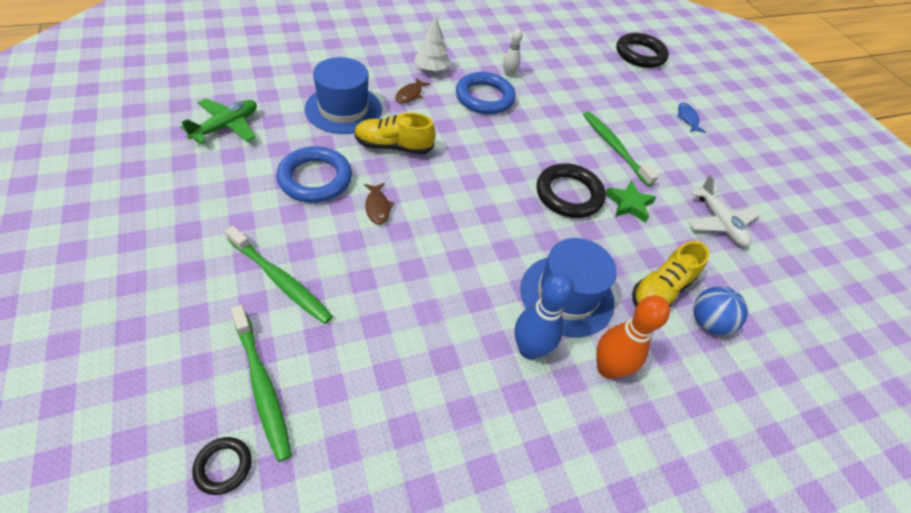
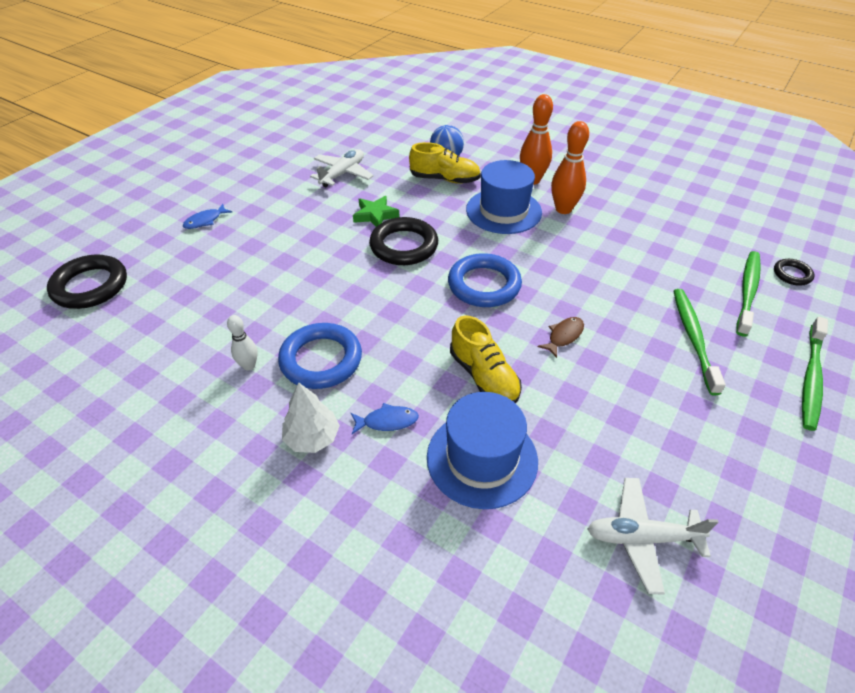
camera: 120 degrees left, 5 degrees down
green plane [181,98,257,144] -> white plane [587,478,719,595]
blue ring [276,146,352,203] -> blue ring moved to [448,253,522,307]
brown fish [395,77,430,104] -> blue fish [351,403,419,434]
blue bowling pin [515,273,574,360] -> orange bowling pin [551,121,589,214]
green toothbrush [583,111,658,186] -> green toothbrush moved to [802,317,828,431]

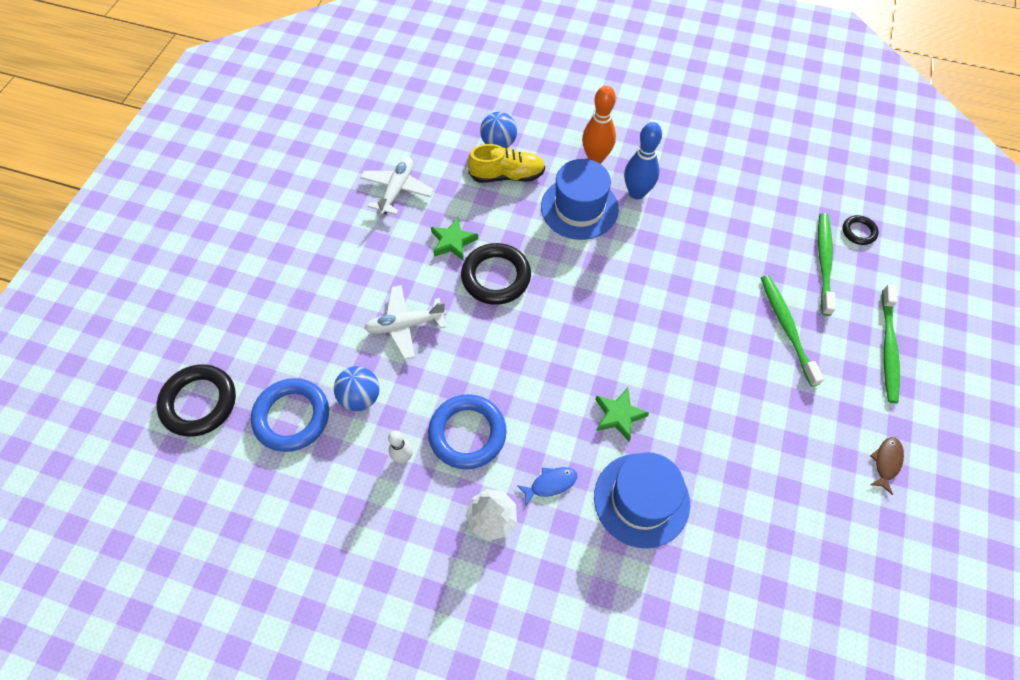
camera: 15 degrees left, 15 degrees up
blue fish [183,204,232,229] -> none
blue ring [448,253,522,307] -> blue ring moved to [251,378,329,452]
yellow shoe [450,315,522,403] -> green star [595,388,649,441]
brown fish [538,317,584,358] -> brown fish moved to [870,437,904,495]
orange bowling pin [551,121,589,214] -> blue bowling pin [624,122,662,200]
white plane [587,478,719,595] -> white plane moved to [364,285,446,360]
none -> blue ball [334,366,380,411]

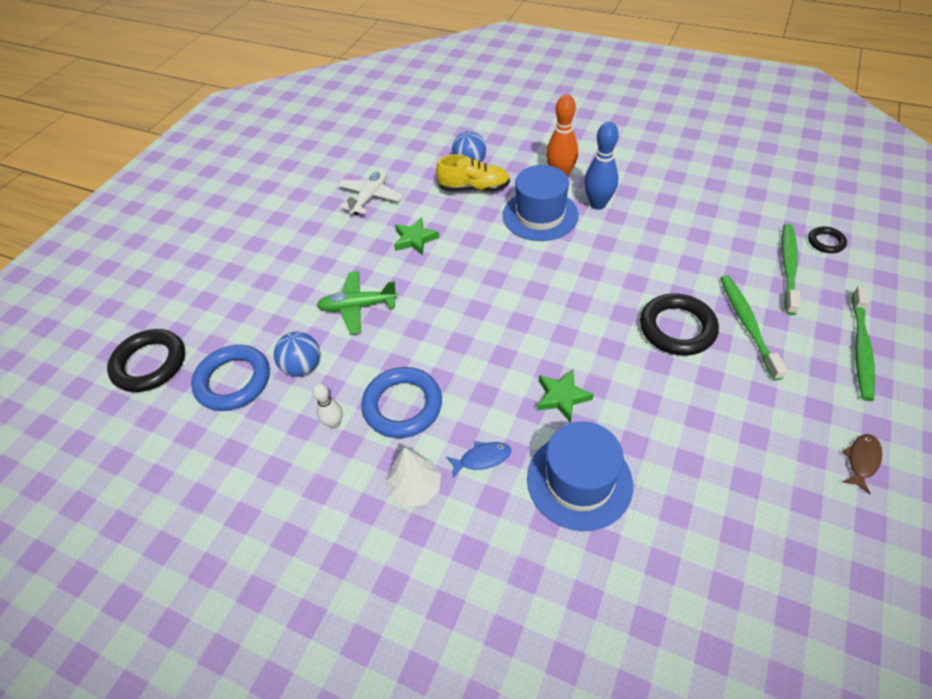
camera: 10 degrees right, 10 degrees down
white plane [364,285,446,360] -> green plane [317,271,398,334]
black ring [461,243,531,305] -> black ring moved to [640,294,719,356]

